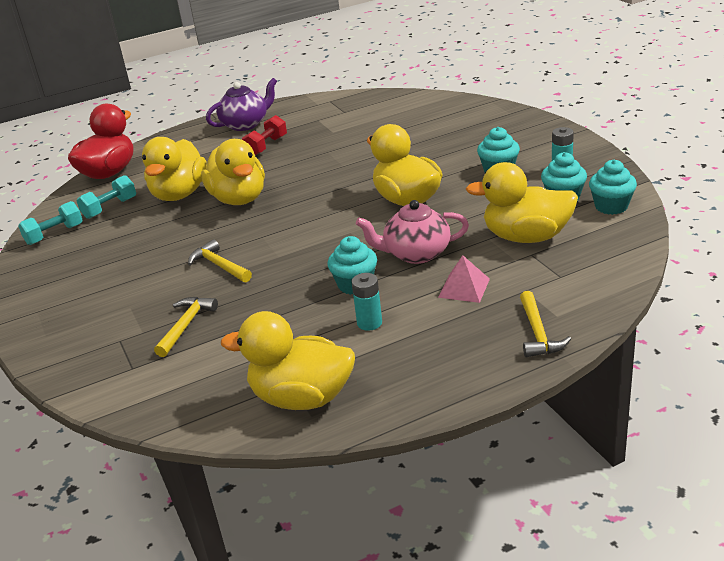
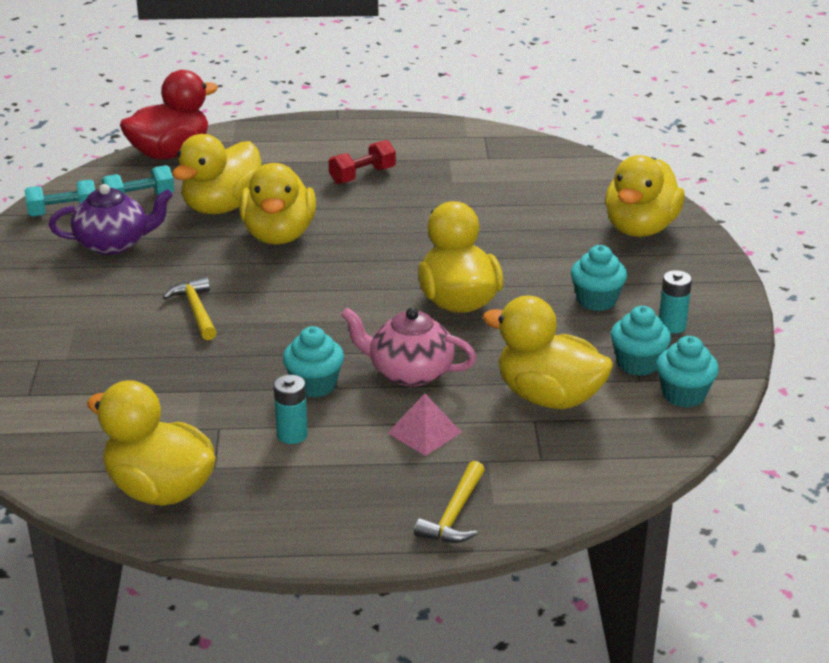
camera: 20 degrees right, 0 degrees up
yellow hammer [154,297,218,357] -> none
purple teapot [206,78,277,131] -> purple teapot moved to [49,184,173,255]
none -> yellow duck [605,155,685,237]

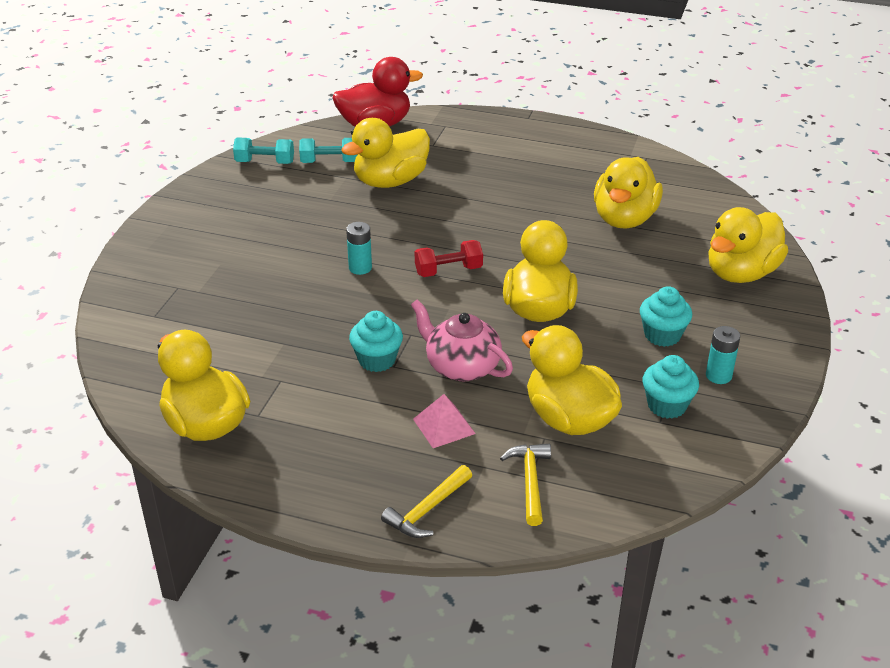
camera: 20 degrees right, 5 degrees up
purple teapot [49,184,173,255] -> none
yellow hammer [163,277,217,340] -> yellow hammer moved to [500,444,551,526]
yellow duck [239,163,316,245] -> yellow duck moved to [594,157,663,229]
turquoise battery [274,375,308,444] -> turquoise battery moved to [346,222,372,275]
red dumbbell [329,140,396,184] -> red dumbbell moved to [415,240,483,277]
turquoise cupcake [656,336,719,408] -> none

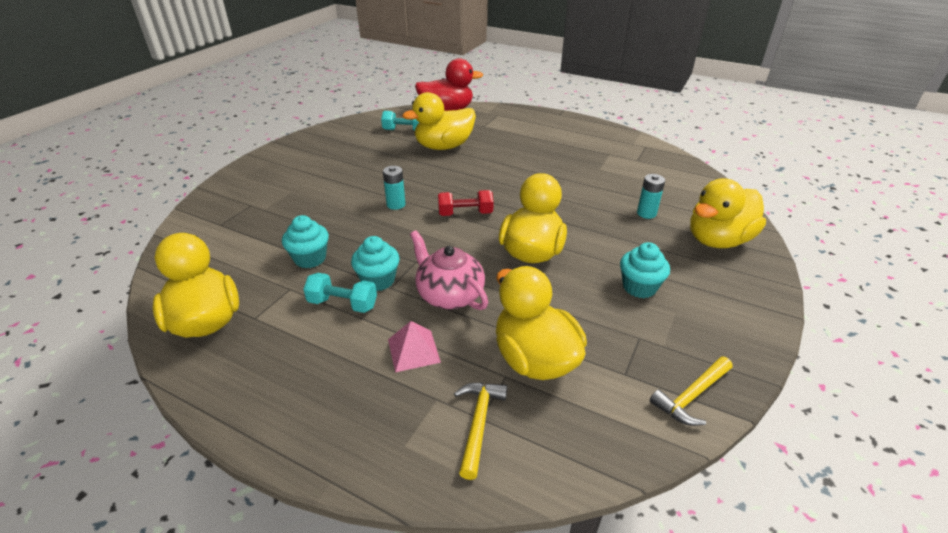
camera: 10 degrees right, 0 degrees up
turquoise dumbbell [233,137,294,164] -> turquoise dumbbell moved to [303,273,377,313]
yellow hammer [381,465,472,538] -> yellow hammer moved to [650,356,733,426]
yellow duck [594,157,663,229] -> none
turquoise cupcake [643,355,699,419] -> turquoise cupcake moved to [282,215,329,268]
turquoise battery [706,326,740,384] -> turquoise battery moved to [637,174,665,219]

